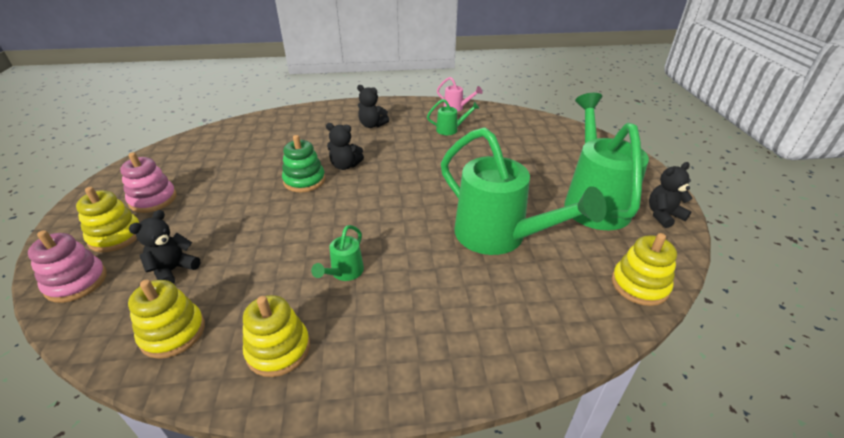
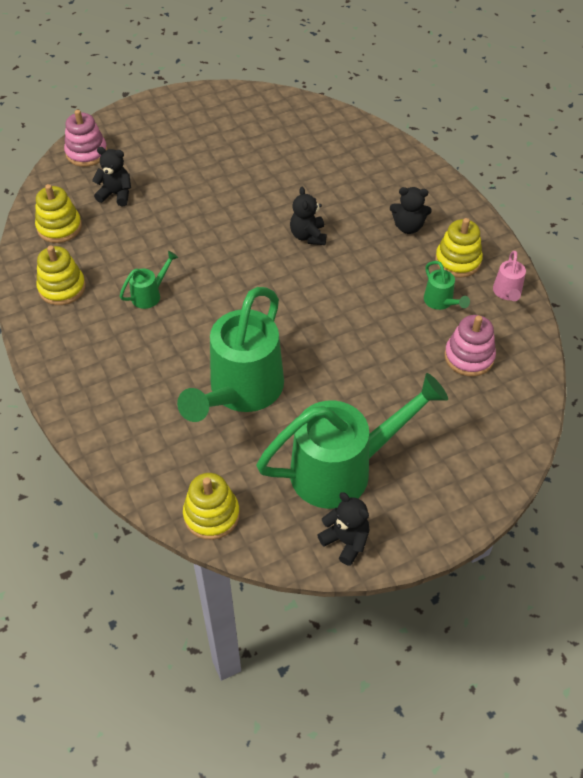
camera: 70 degrees right, 15 degrees up
yellow stacking toy [76,187,139,252] -> yellow stacking toy moved to [435,218,483,278]
pink stacking toy [120,152,176,213] -> pink stacking toy moved to [444,315,496,376]
green stacking toy [282,135,325,192] -> none
green watering can [311,225,364,281] -> green watering can turned 135 degrees clockwise [120,251,178,309]
black teddy bear [357,85,389,128] -> black teddy bear turned 90 degrees counterclockwise [390,187,432,234]

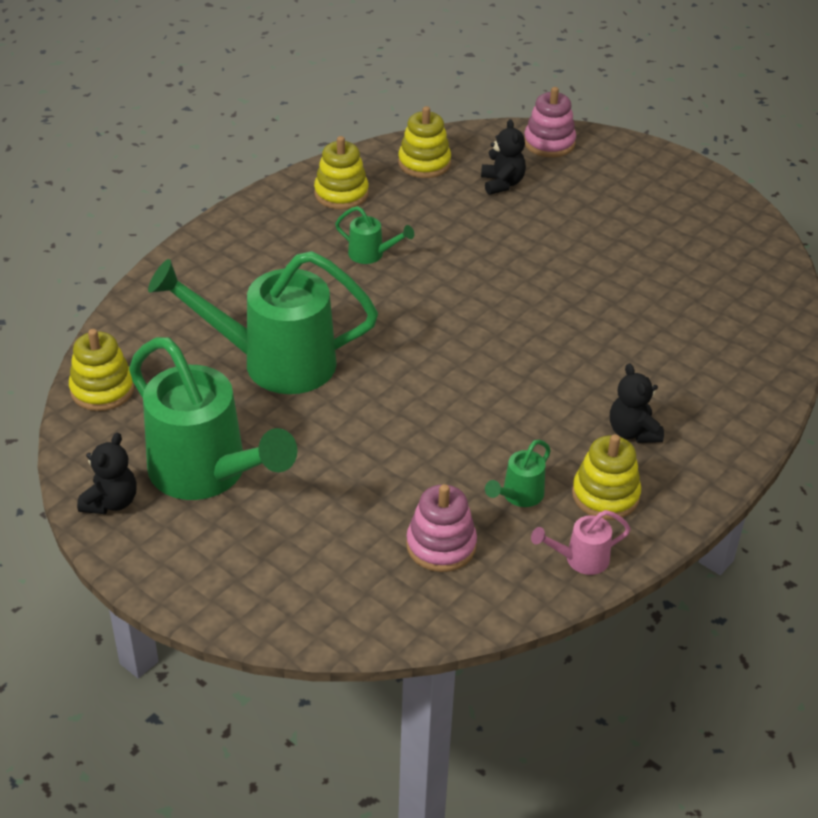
camera: 65 degrees right, 10 degrees down
black teddy bear [290,187,327,245] -> none

